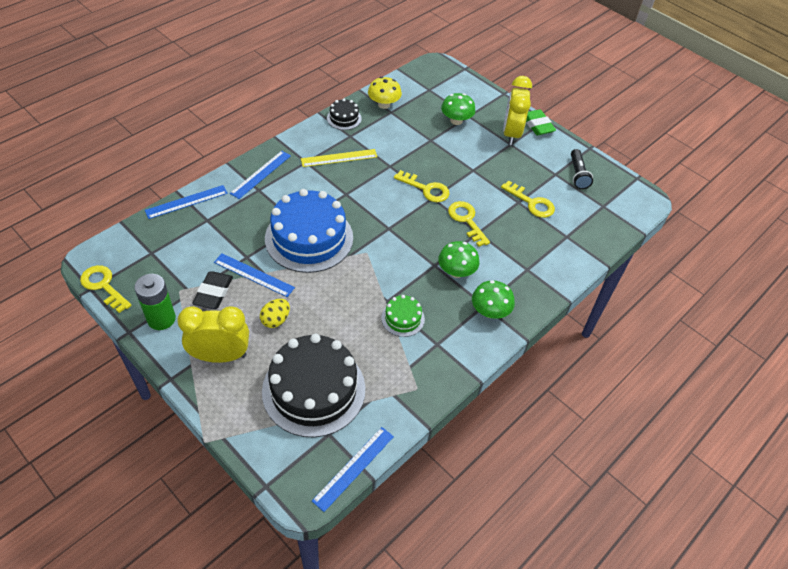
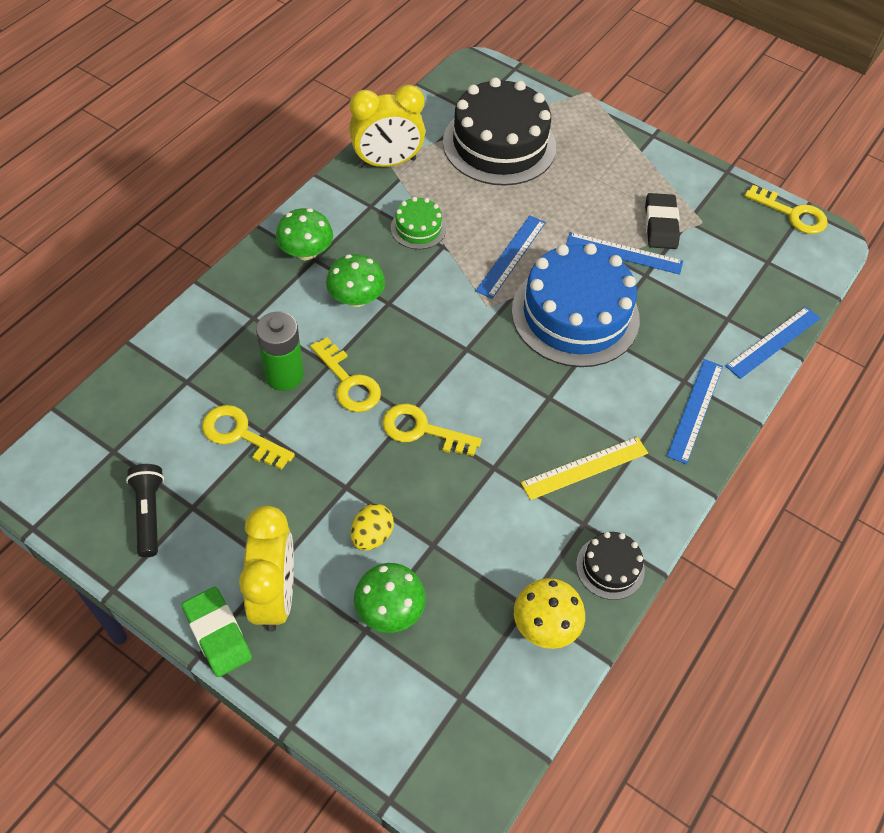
camera: 170 degrees right, 5 degrees up
green battery [134,274,176,330] -> green battery moved to [256,312,304,391]
yellow clock [177,306,249,363] -> yellow clock moved to [349,85,425,167]
yellow egg [260,299,290,328] -> yellow egg moved to [351,504,394,551]
blue ruler [312,427,394,512] -> blue ruler moved to [476,215,546,299]

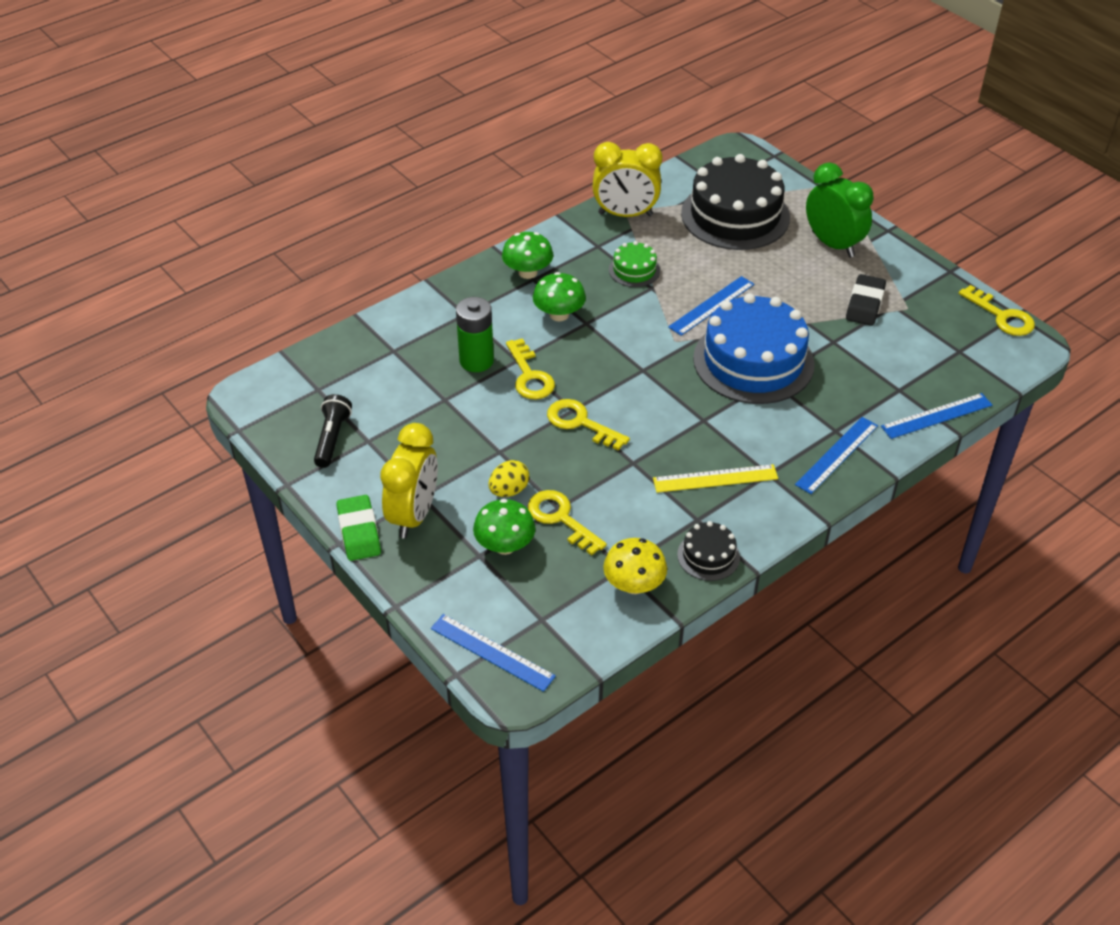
camera: 20 degrees right, 10 degrees down
yellow key [202,405,295,470] -> yellow key moved to [528,490,607,556]
blue ruler [566,232,683,275] -> blue ruler moved to [431,614,556,692]
none -> green clock [806,162,874,257]

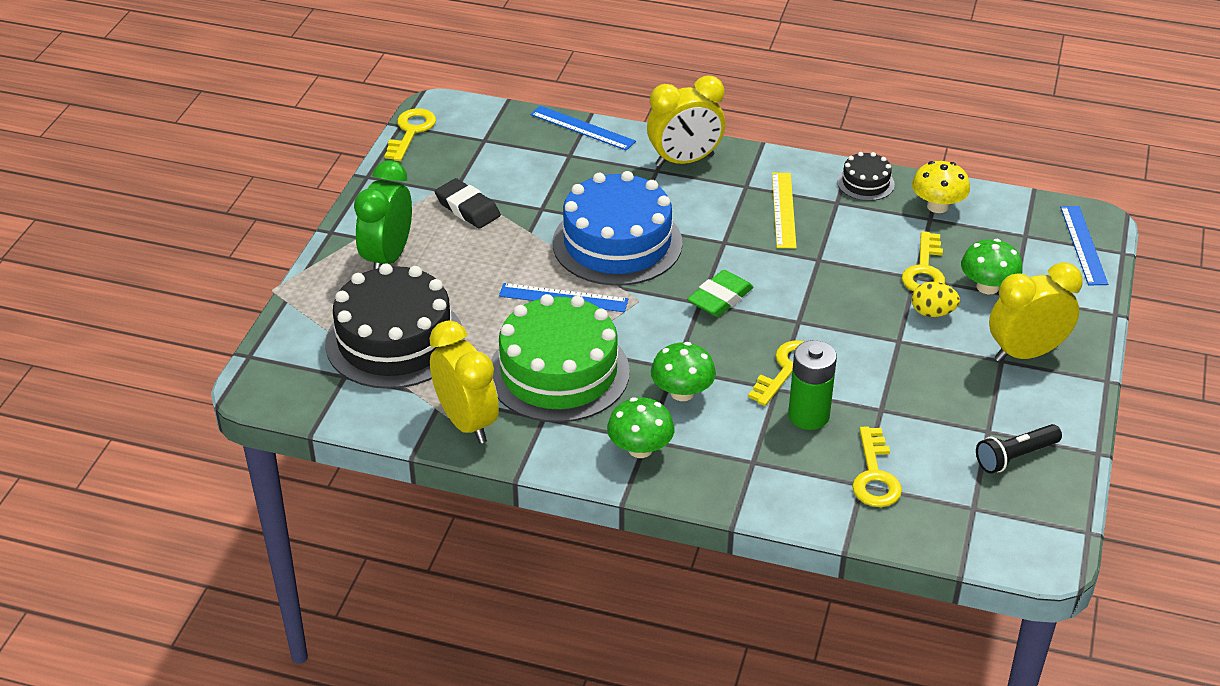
camera: 125 degrees left, 5 degrees down
green eraser [336,495,381,561] -> green eraser moved to [687,270,753,317]
yellow key [547,399,630,451] -> yellow key moved to [852,426,902,507]
green cake [609,241,660,287] -> green cake [491,294,630,423], size x2.19
yellow ruler [653,464,778,493] -> yellow ruler turned 45 degrees clockwise [772,173,797,248]
blue ruler [795,417,878,494] -> yellow clock [647,76,725,167]
black eraser [846,274,886,326] -> black eraser turned 60 degrees clockwise [435,178,501,229]

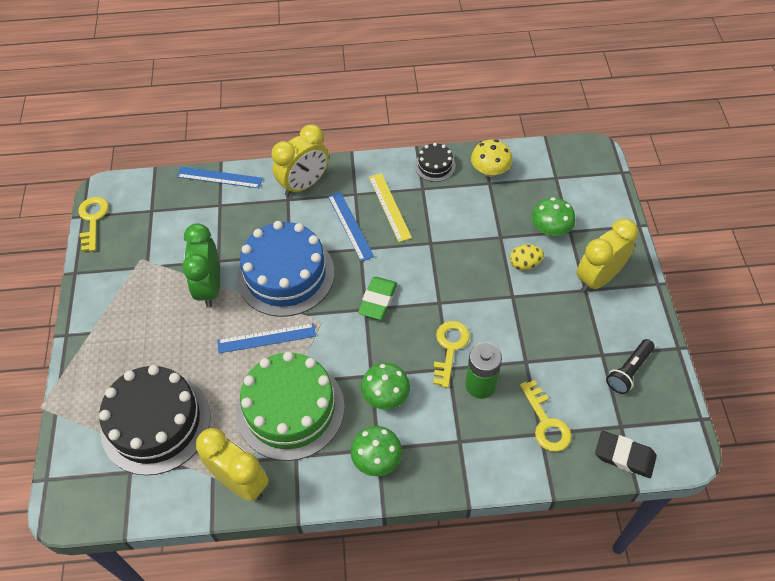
camera: 20 degrees left, 15 degrees up
green clock [354,160,412,269] -> green clock moved to [182,223,220,308]
black eraser [435,178,501,229] -> black eraser moved to [595,431,657,478]
yellow key [902,231,945,292] -> none
blue ruler [1060,206,1108,285] -> blue ruler moved to [328,192,374,262]

